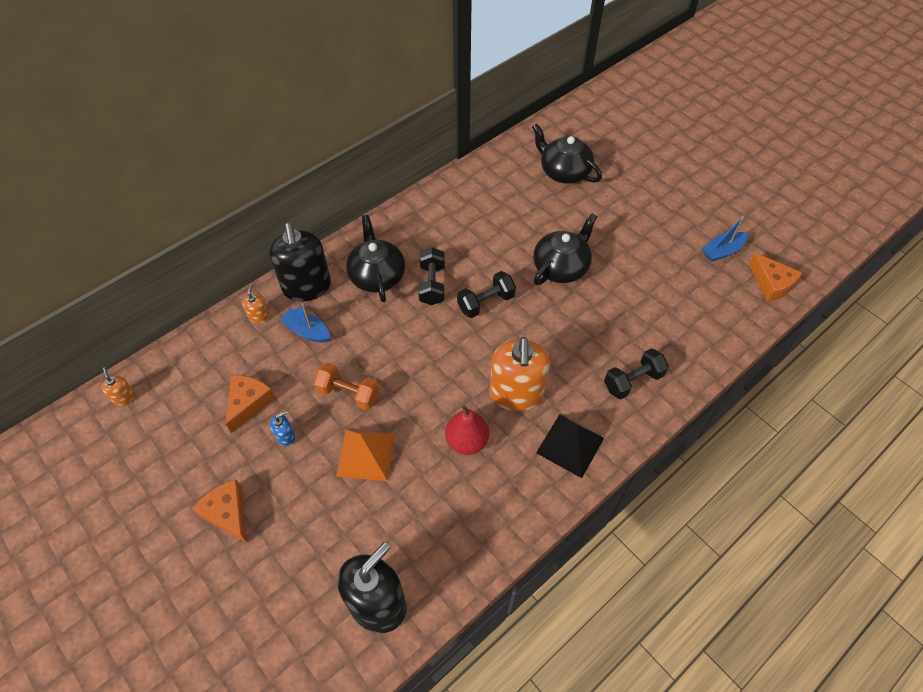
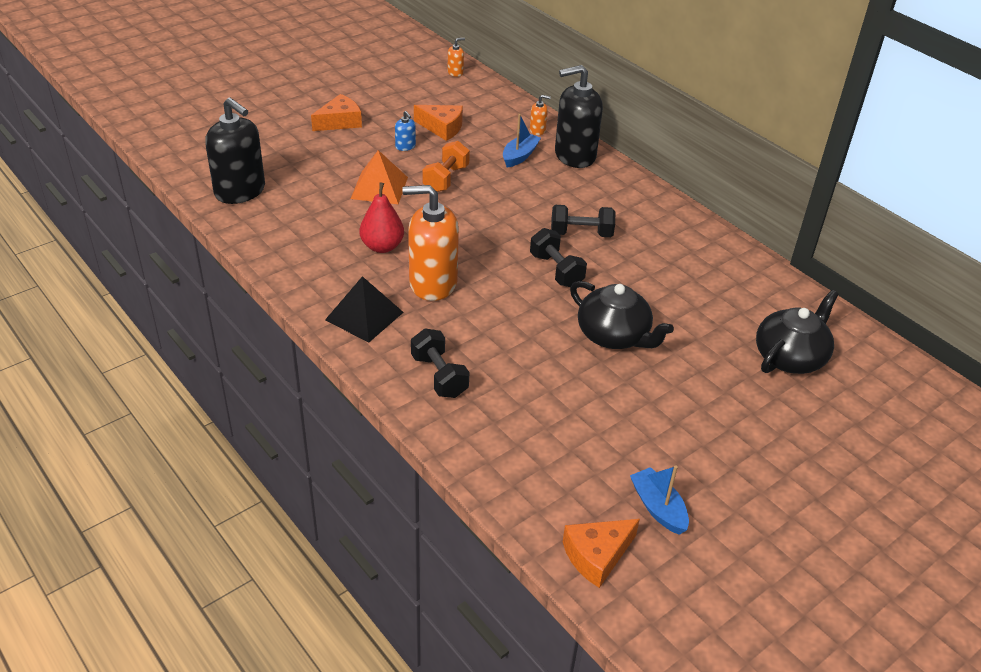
camera: 90 degrees right, 15 degrees down
black teapot [346,215,405,302] -> none

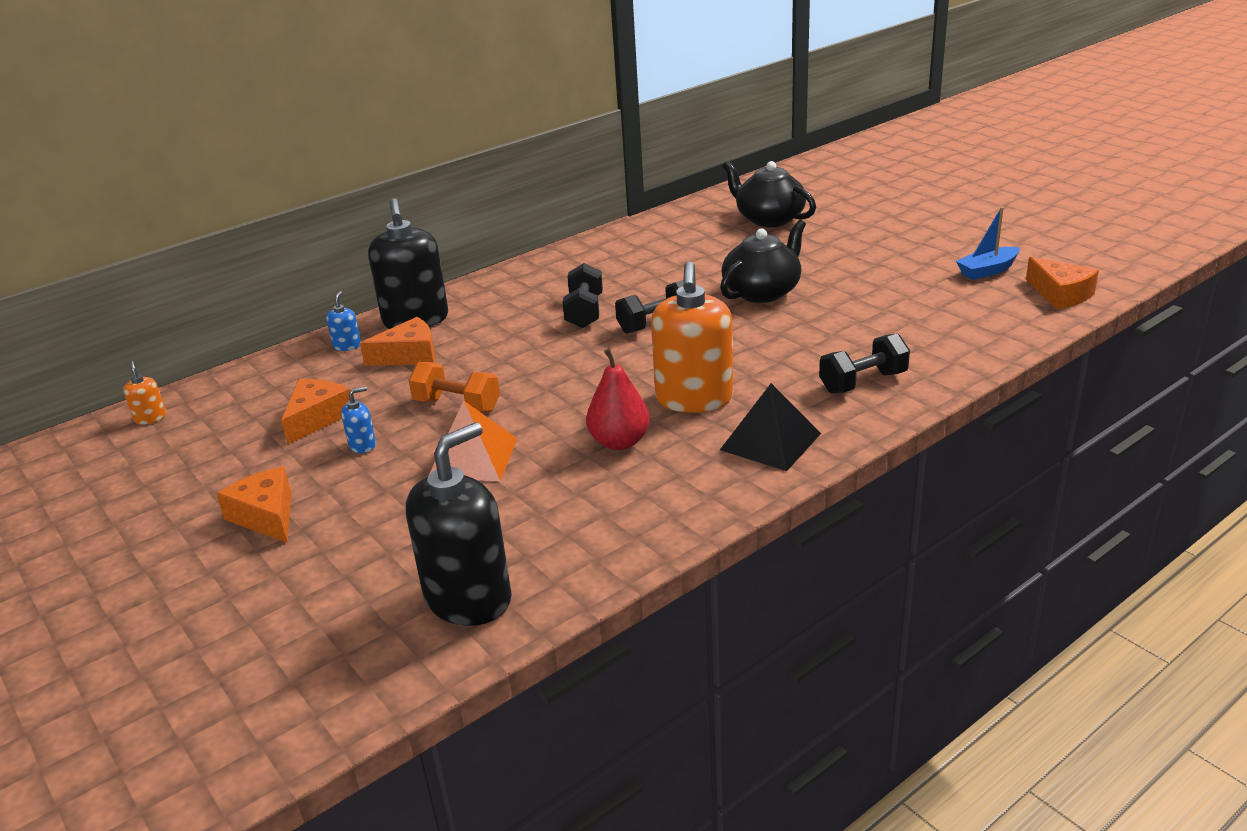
camera: 85 degrees left, 10 degrees down
blue boat [503,114,541,168] -> orange cheese [360,317,435,366]
orange soap dispenser [530,95,551,135] -> blue soap dispenser [326,291,361,351]

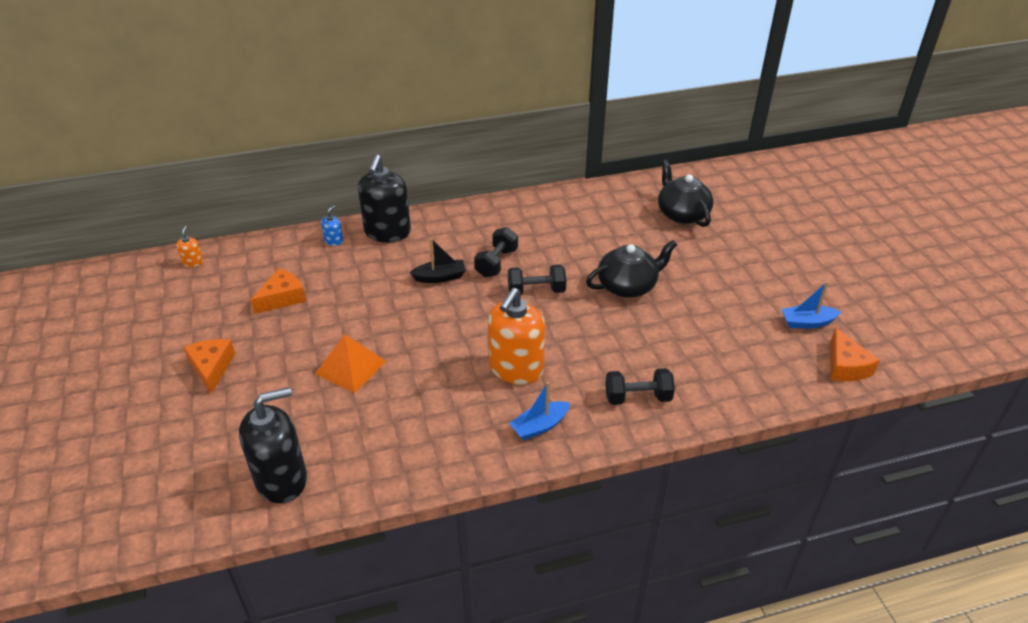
camera: 20 degrees right, 10 degrees up
blue soap dispenser [341,386,376,453] -> none
orange cheese [360,317,435,366] -> none
orange dumbbell [409,362,500,413] -> none
red pear [586,348,650,450] -> none
black pyramid [720,383,821,471] -> blue boat [509,382,570,440]
none -> black boat [409,238,466,283]

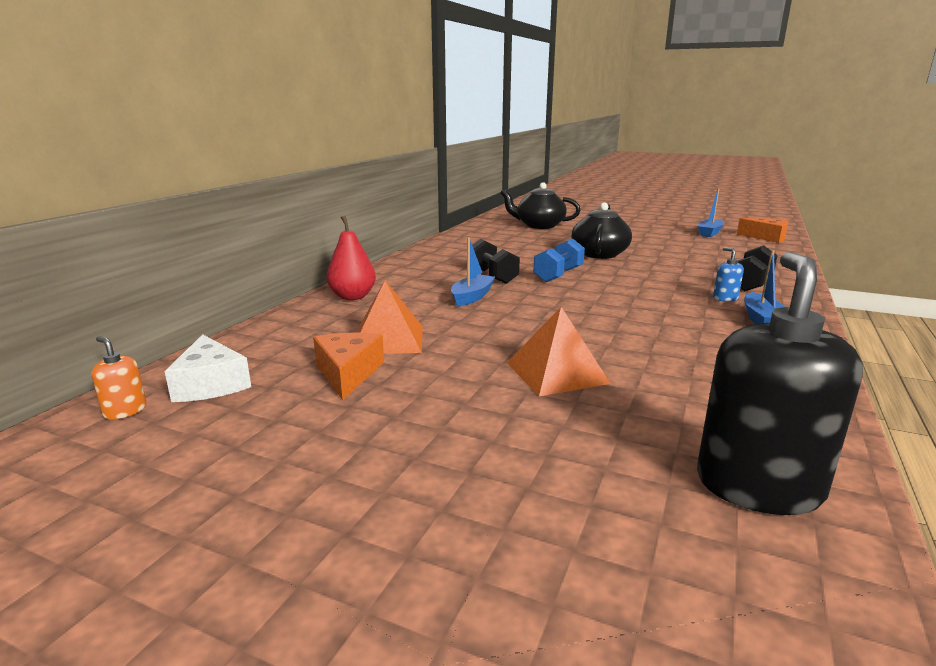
camera: 50 degrees left, 20 degrees down
orange cheese [184,339,235,394] -> none
blue soap dispenser [321,206,343,246] -> blue soap dispenser moved to [713,247,744,302]
black soap dispenser [358,155,411,242] -> red pear [326,216,376,300]
black boat [409,238,466,283] -> blue boat [451,237,495,307]
orange soap dispenser [488,288,545,384] -> none
black dumbbell [508,265,566,295] -> blue dumbbell [533,238,585,282]
none -> white cheese [164,334,251,402]
none -> orange pyramid [357,281,423,354]

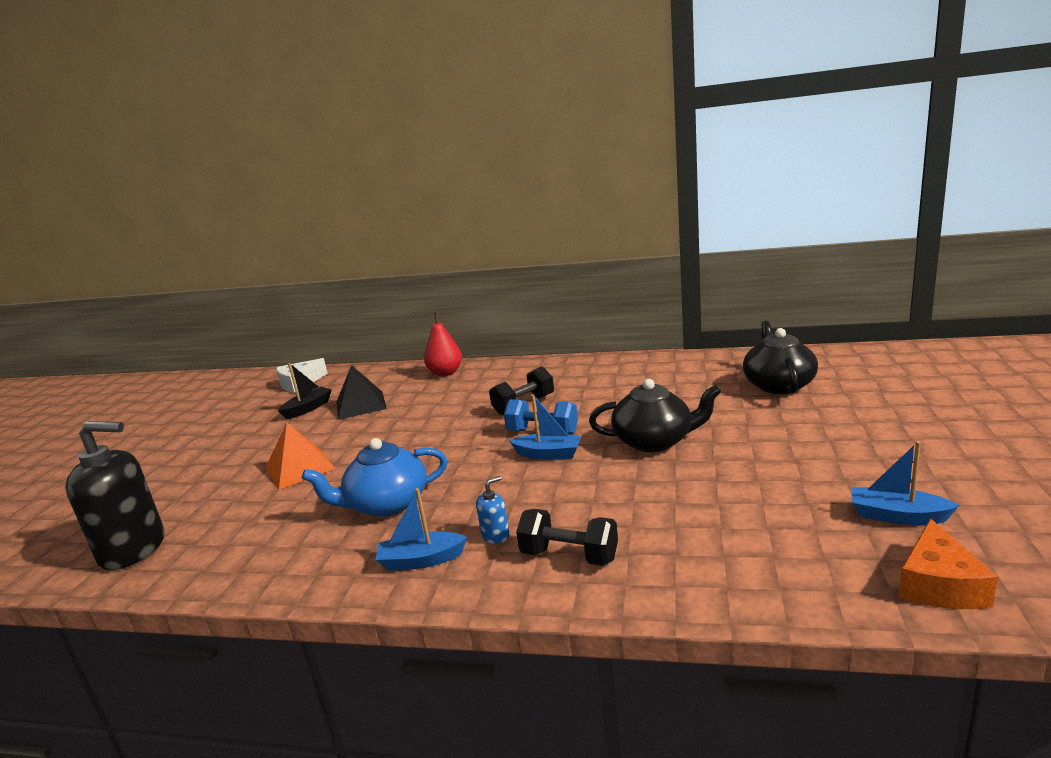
camera: 80 degrees right, 0 degrees up
orange soap dispenser [92,336,146,419] -> none
orange cheese [313,332,384,400] -> black boat [278,363,332,419]
orange pyramid [357,281,423,354] -> black pyramid [336,365,387,420]
blue boat [451,237,495,307] -> blue boat moved to [509,394,581,460]
none -> blue teapot [302,438,448,517]

